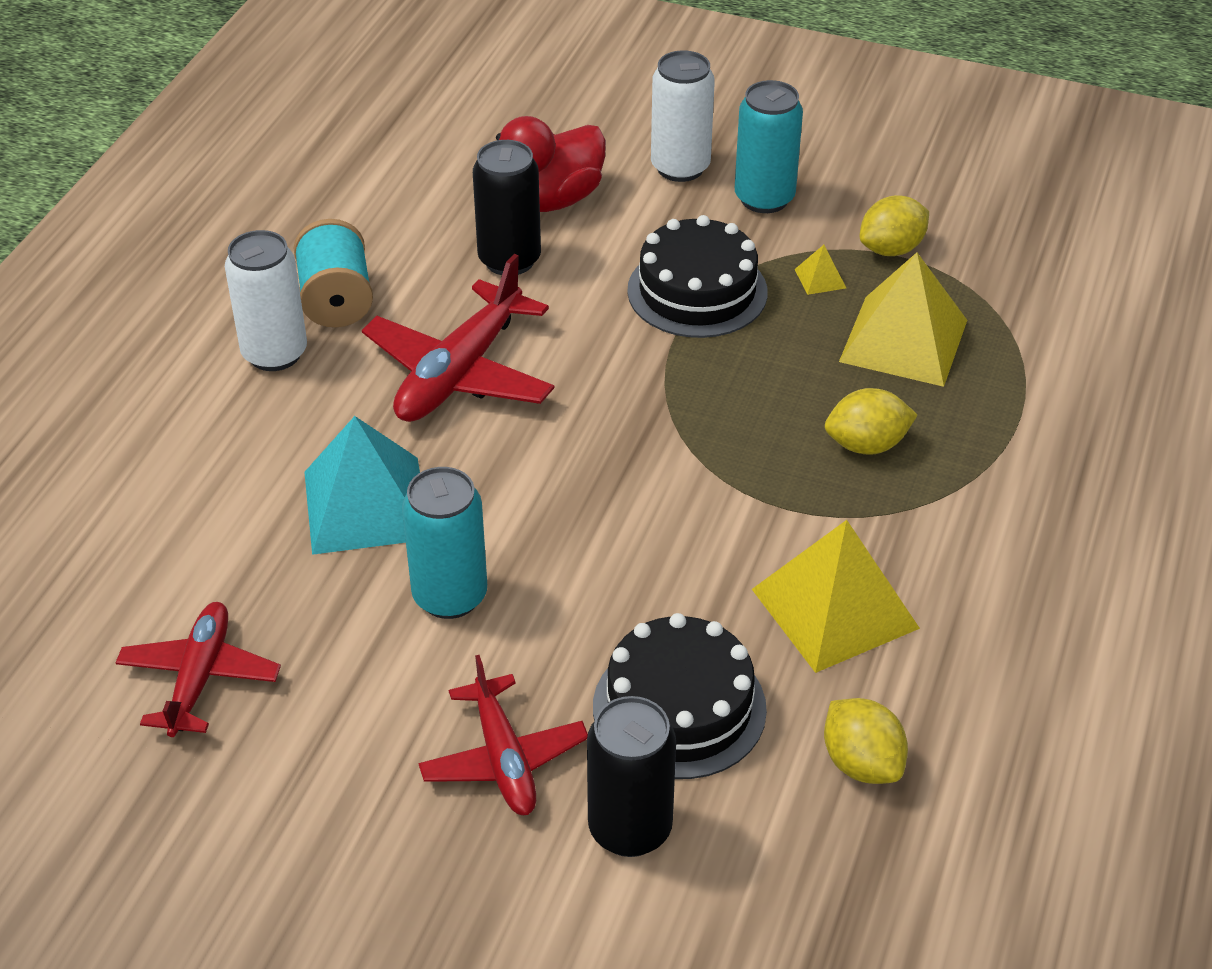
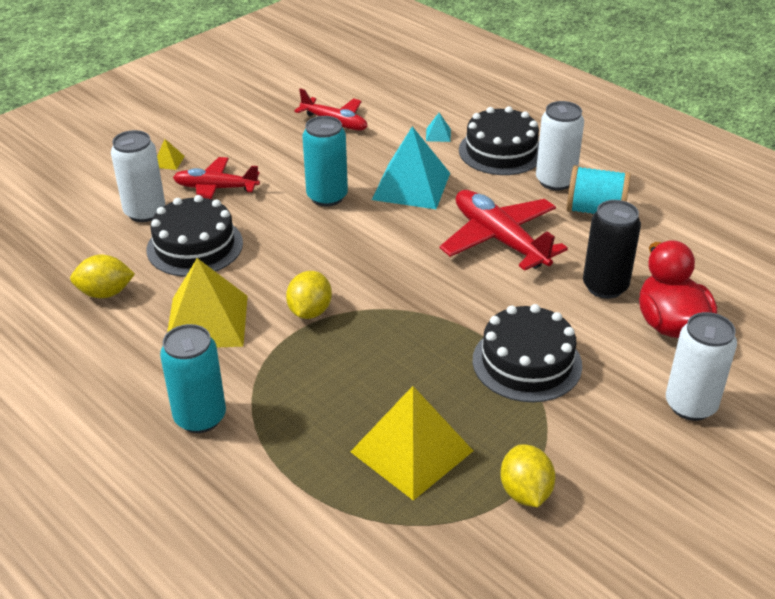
camera: 115 degrees right, 5 degrees down
black can [587,696,676,857] -> white can [111,130,165,222]
turquoise can [735,80,803,213] -> turquoise can moved to [160,324,226,433]
yellow pyramid [795,245,846,295] -> yellow pyramid moved to [157,139,185,170]
yellow lemon [825,388,918,455] -> yellow lemon moved to [286,271,332,319]
none -> turquoise pyramid [426,113,451,142]
none -> black cake [459,106,539,175]

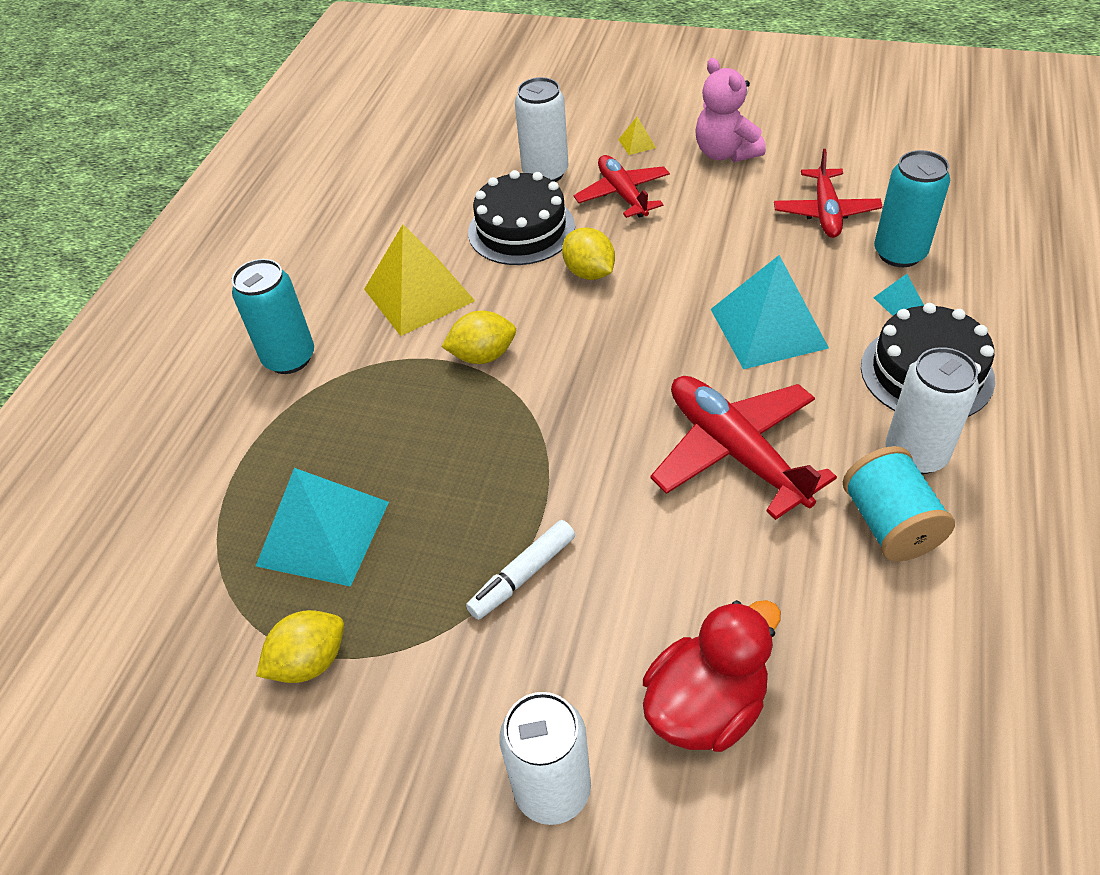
camera: 65 degrees right, 10 degrees up
yellow lemon [70,255,135,298] -> yellow lemon moved to [562,228,615,280]
turquoise can [302,116,348,206] -> turquoise can moved to [874,150,950,267]
yellow pyramid [350,386,473,501] -> turquoise pyramid [256,468,389,587]
red plane [439,190,568,271] -> red plane turned 60 degrees counterclockwise [650,376,837,520]
black cake [473,304,582,402] -> white marker [466,520,575,620]
black can [583,200,641,299] -> none
none -> pink teddy bear [695,58,766,162]

